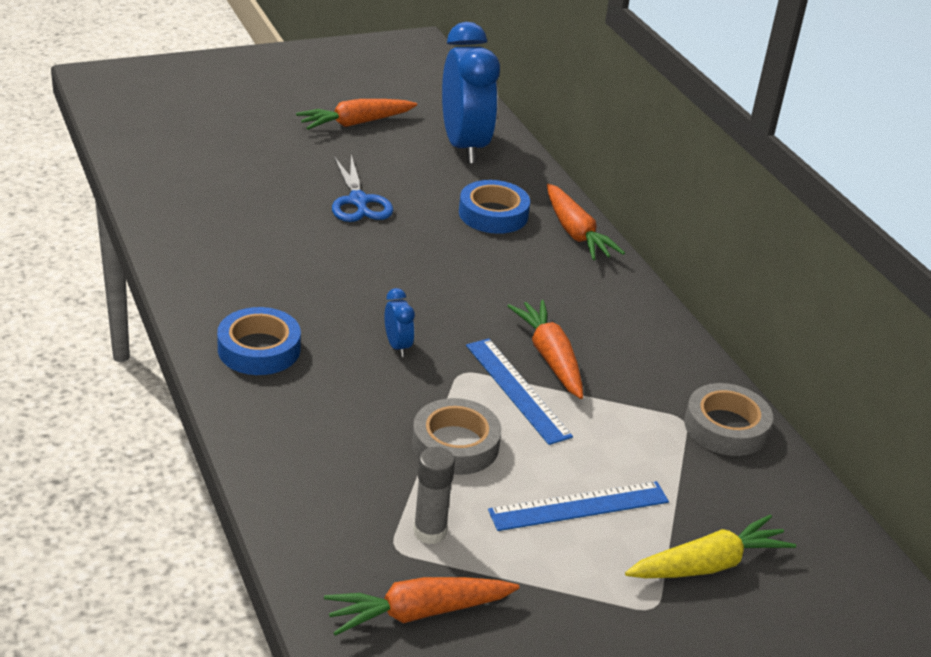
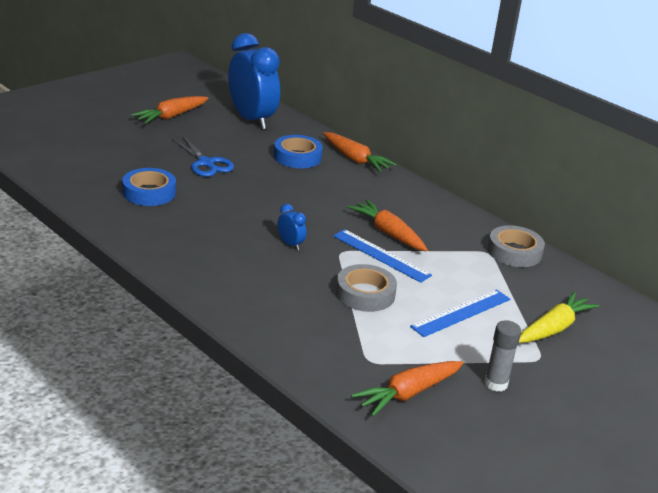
camera: 20 degrees left, 5 degrees down
blue tape [217,307,301,375] -> blue tape moved to [122,168,176,206]
grey glue stick [413,447,455,544] -> grey glue stick moved to [484,320,521,392]

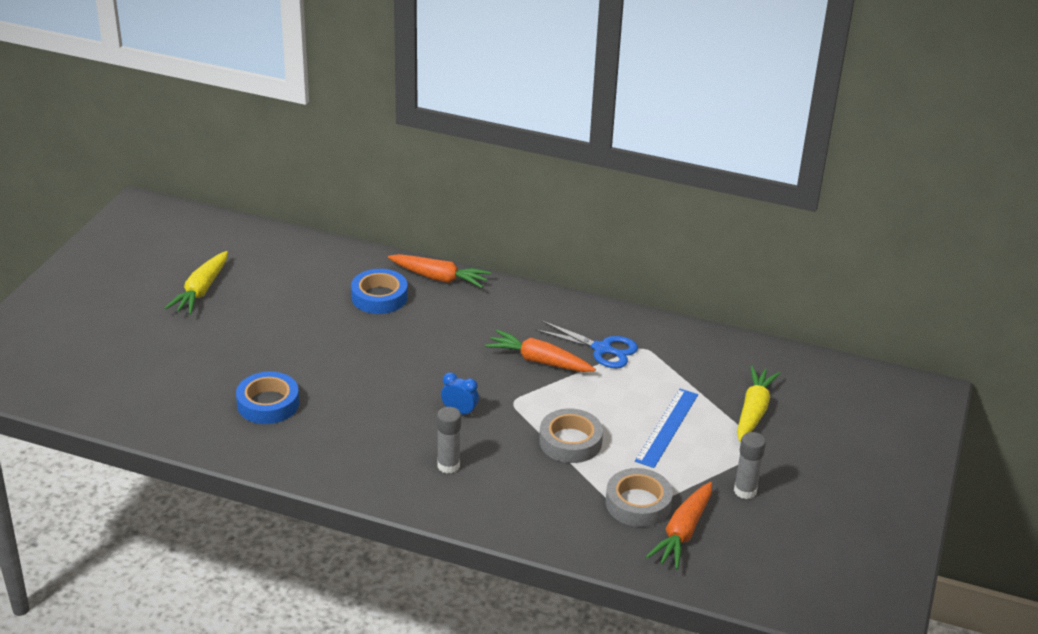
camera: 25 degrees left, 5 degrees up
orange carrot [131,96,209,124] -> yellow carrot [165,251,228,315]
blue scissors [172,136,234,177] -> blue scissors moved to [535,321,638,368]
blue clock [228,33,280,130] -> none
blue ruler [333,229,432,283] -> none
grey tape [487,225,545,267] -> grey tape moved to [606,468,673,527]
none -> grey glue stick [437,407,461,473]

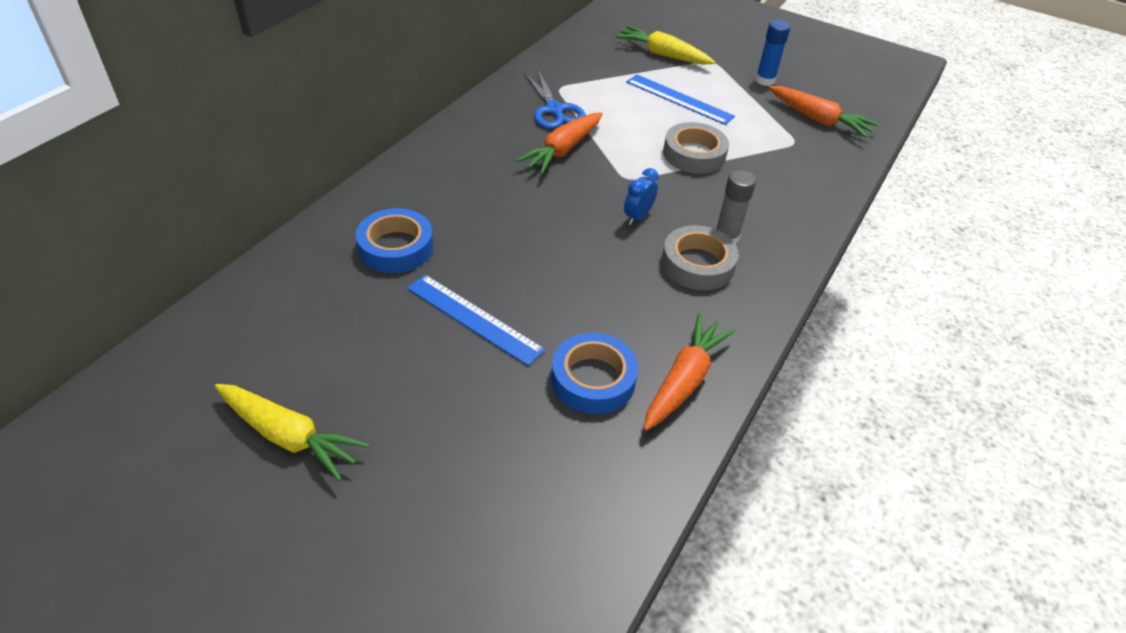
camera: 80 degrees left, 10 degrees up
orange carrot [388,254,491,288] -> orange carrot moved to [644,314,736,431]
blue scissors [535,321,638,368] -> blue scissors turned 120 degrees clockwise [524,70,586,129]
grey tape [606,468,673,527] -> grey tape moved to [662,225,739,290]
grey glue stick [734,432,766,499] -> blue glue stick [755,20,790,86]
none -> blue ruler [407,275,545,366]

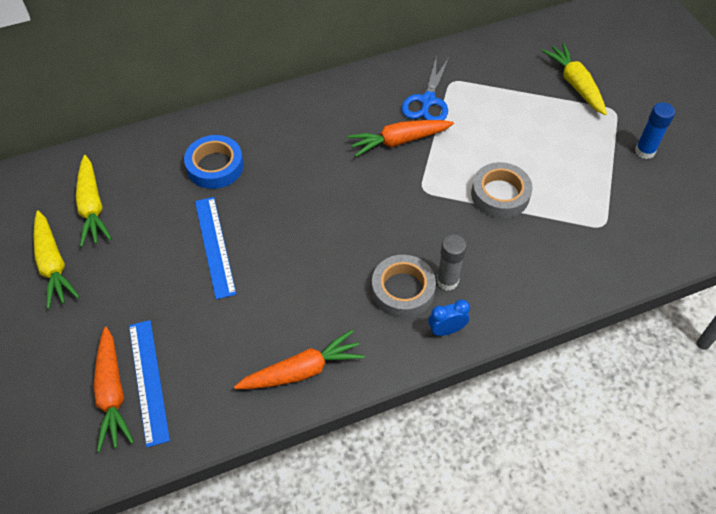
camera: 40 degrees right, 10 degrees up
blue tape [551,333,638,414] -> none
blue clock [624,168,659,225] -> blue clock moved to [428,299,470,336]
blue ruler [626,74,735,125] -> blue ruler moved to [129,320,170,447]
orange carrot [769,86,878,138] -> orange carrot moved to [94,327,134,452]
none -> yellow carrot [76,155,112,247]

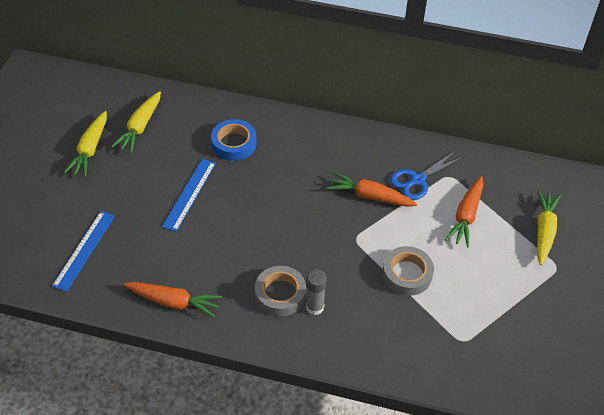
camera: 35 degrees right, 5 degrees down
orange carrot [94,327,134,452] -> orange carrot moved to [445,176,483,248]
blue clock [428,299,470,336] -> none
blue glue stick [635,102,675,159] -> none

